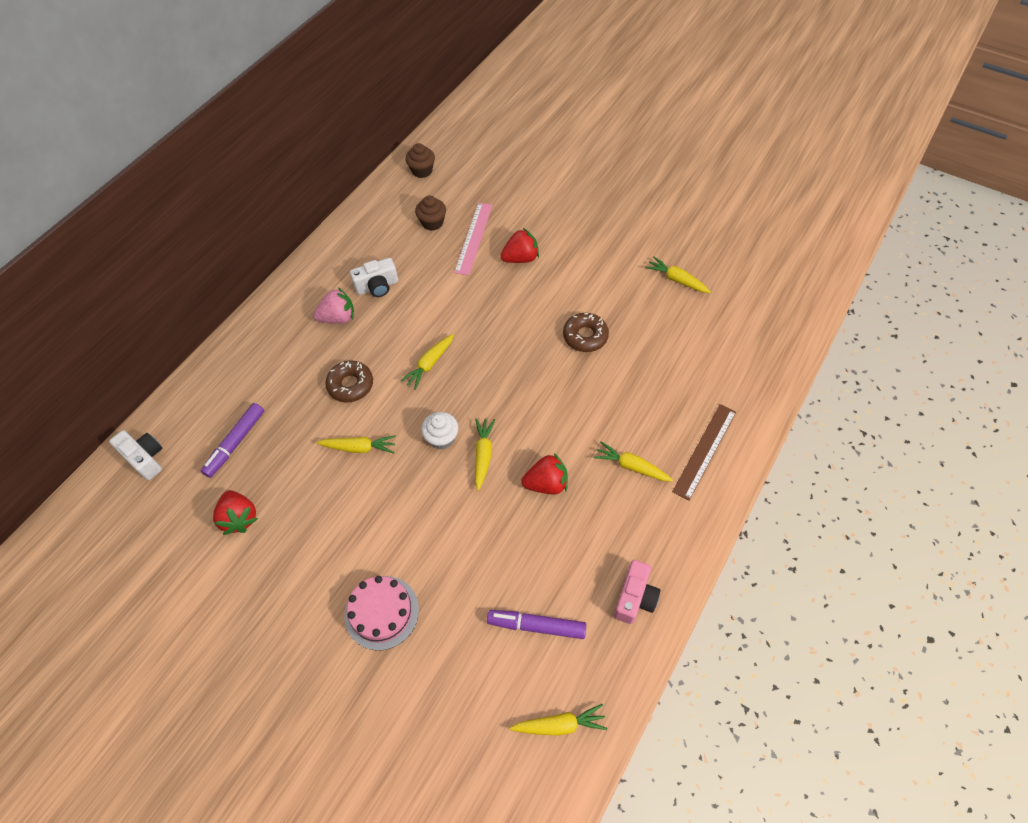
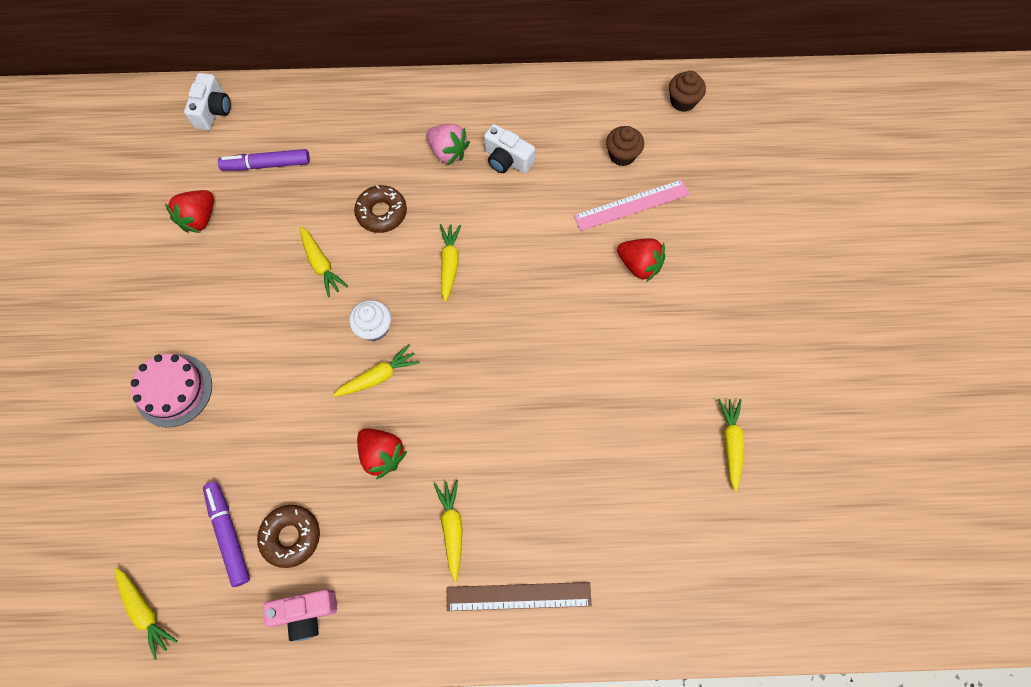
camera: 55 degrees right, 10 degrees up
yellow carrot [400,334,454,390] -> yellow carrot turned 90 degrees clockwise [440,224,462,302]
brown donut [563,313,609,352] -> brown donut moved to [257,505,320,568]

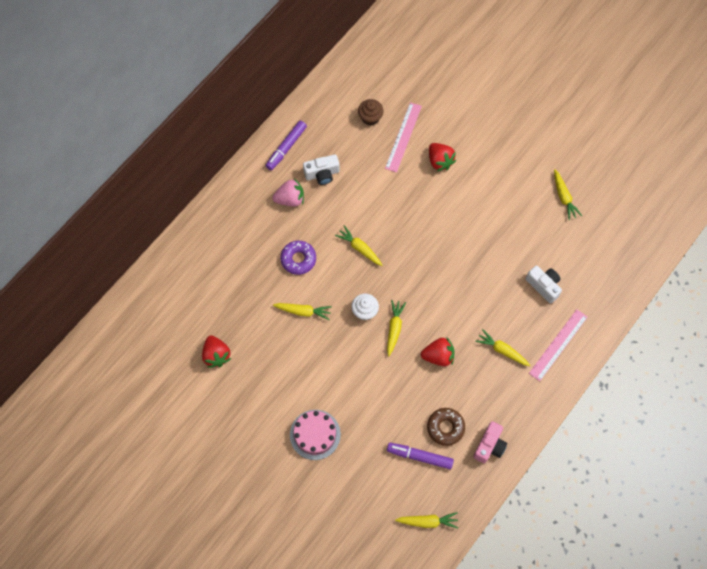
camera: 50 degrees left, 0 degrees up
white camera [184,73,231,130] -> white camera moved to [526,266,562,303]
purple marker [218,149,310,171] -> purple marker moved to [266,121,307,170]
brown donut [354,185,407,233] -> purple donut [280,241,316,275]
brown ruler [447,582,592,611] -> pink ruler [529,309,588,381]
red strawberry [617,238,665,282] -> red strawberry turned 75 degrees clockwise [429,143,456,172]
brown cupcake [669,71,706,112] -> none
yellow carrot [718,399,744,492] -> yellow carrot turned 150 degrees counterclockwise [554,169,582,220]

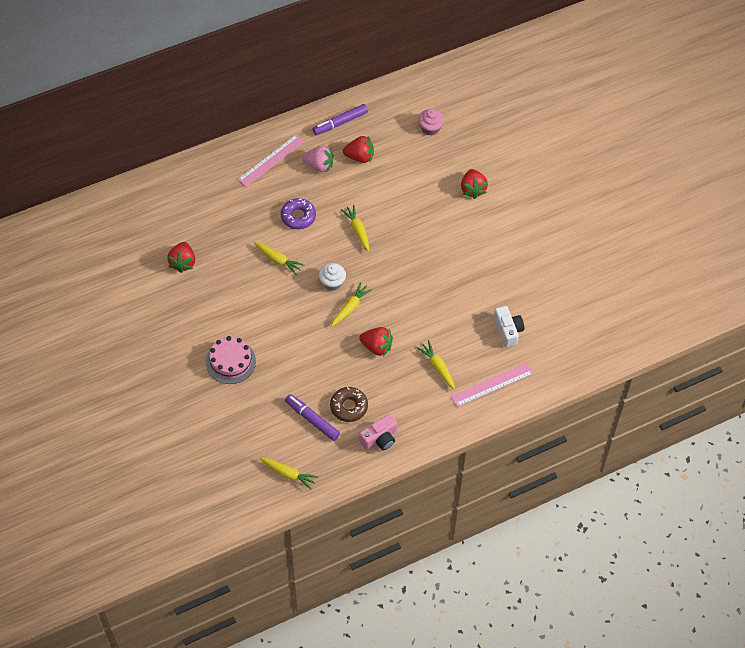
camera: 25 degrees right, 10 degrees down
white camera [303,154,340,185] -> red strawberry [343,136,374,163]
brown cupcake [358,99,384,125] -> pink cupcake [418,109,444,136]
pink ruler [385,102,422,173] -> pink ruler moved to [238,134,305,187]
yellow carrot [554,169,582,220] -> none

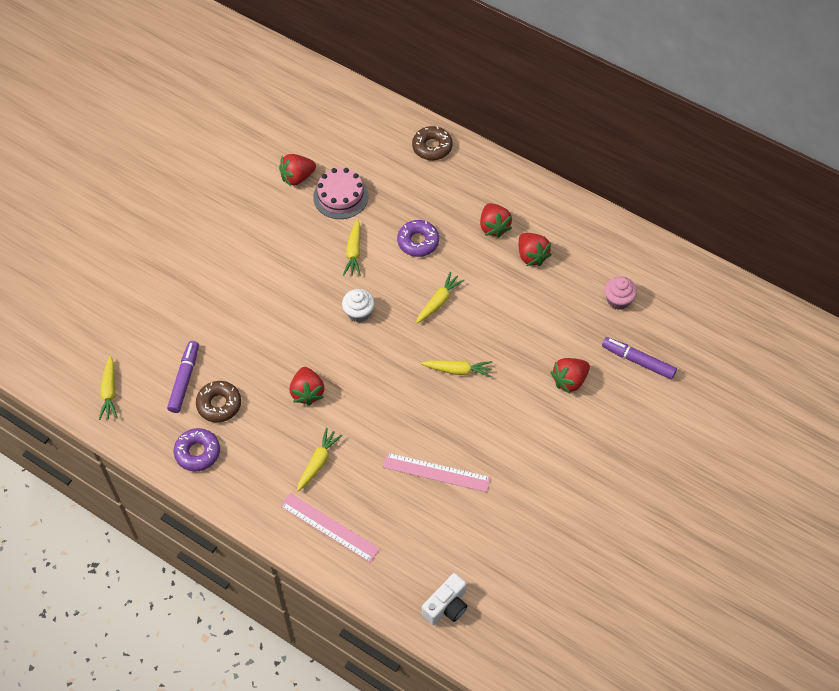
camera: 60 degrees right, 0 degrees up
pink cake [206,336,256,384] -> pink cake moved to [313,168,368,219]
pink ruler [238,134,305,187] -> pink ruler moved to [383,453,491,492]
pink strawberry [302,145,333,173] -> red strawberry [480,203,512,238]
purple marker [313,104,368,135] -> purple marker moved to [602,337,677,379]
yellow carrot [331,282,373,326] -> yellow carrot moved to [421,360,493,377]
pink camera [359,414,397,450] -> purple donut [174,428,220,471]
white camera [494,306,524,348] -> white camera moved to [422,573,467,625]
none -> brown donut [412,126,452,160]

